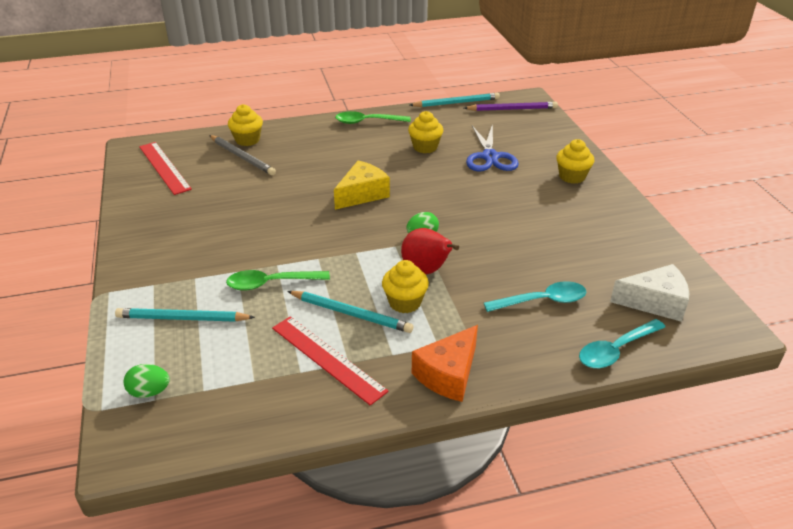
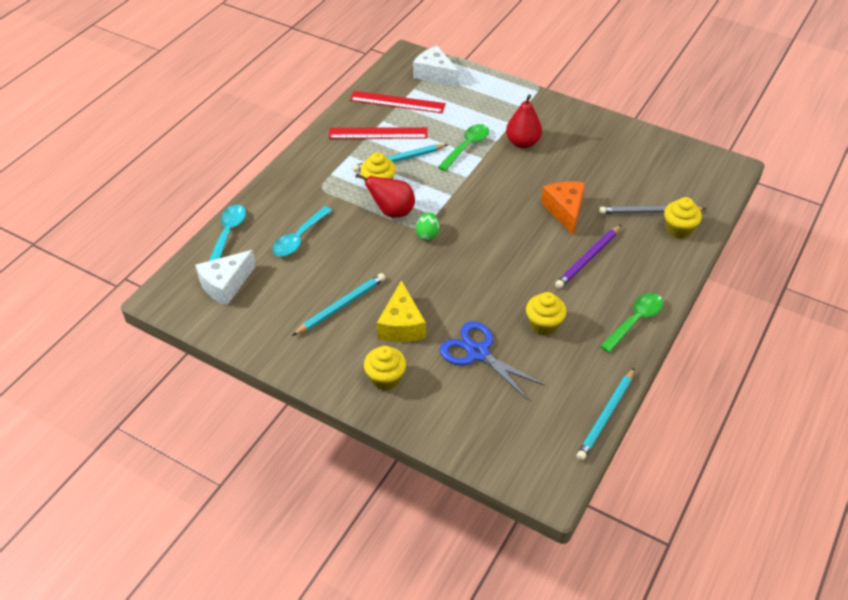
camera: 135 degrees right, 10 degrees up
turquoise pencil [115,308,255,322] -> turquoise pencil moved to [292,273,385,336]
green egg [124,364,170,398] -> white cheese [413,46,459,87]
red ruler [139,142,192,195] -> red ruler moved to [350,91,446,113]
yellow cheese [334,160,390,210] -> yellow cheese moved to [377,280,426,342]
orange cheese [412,325,478,402] -> orange cheese moved to [541,181,585,235]
purple pencil [464,102,558,111] -> purple pencil moved to [555,225,621,289]
none -> red pear [506,94,542,148]

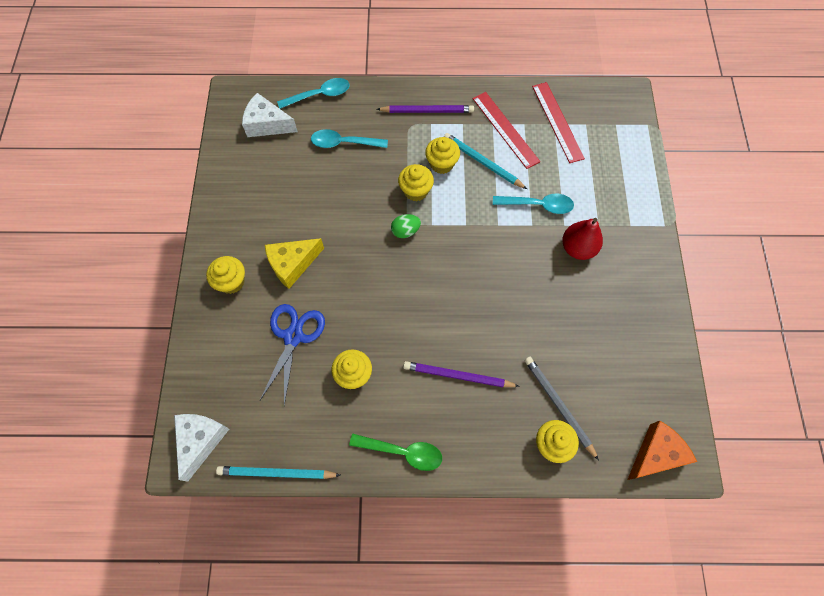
camera: 60 degrees right, 20 degrees up
turquoise pencil [292,273,385,336] -> none
red pear [356,173,415,218] -> yellow cupcake [398,164,434,201]
white cheese [413,46,459,87] -> white cheese moved to [174,414,229,482]
green spoon [438,124,489,171] -> turquoise spoon [493,194,574,214]
orange cheese [541,181,585,235] -> orange cheese moved to [627,421,697,480]
none -> purple pencil [377,105,474,113]

